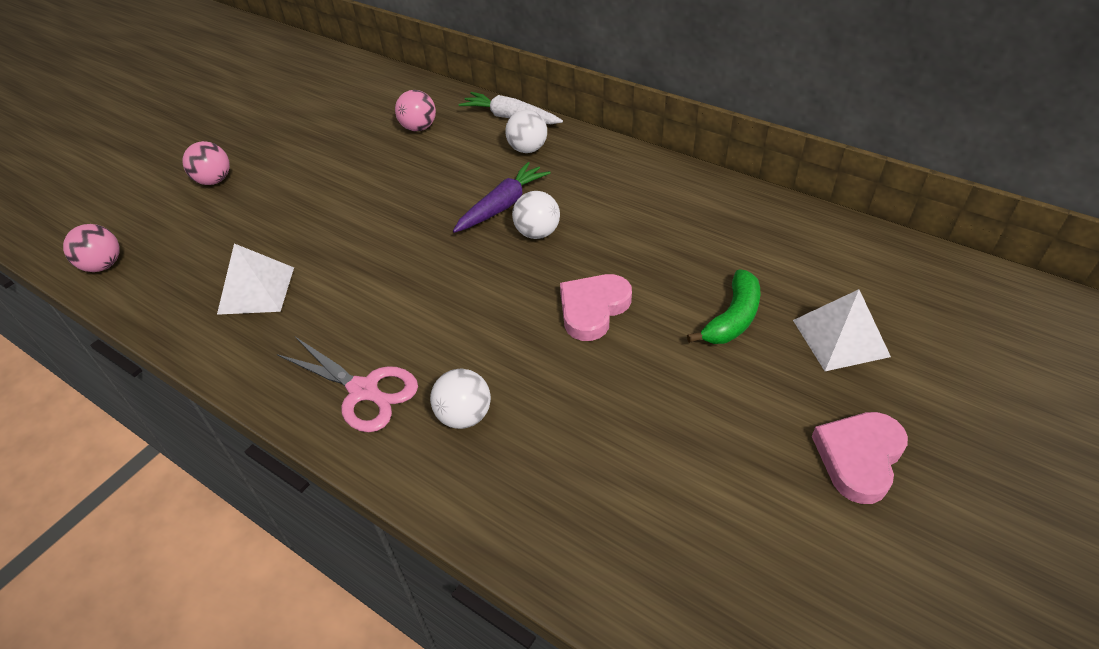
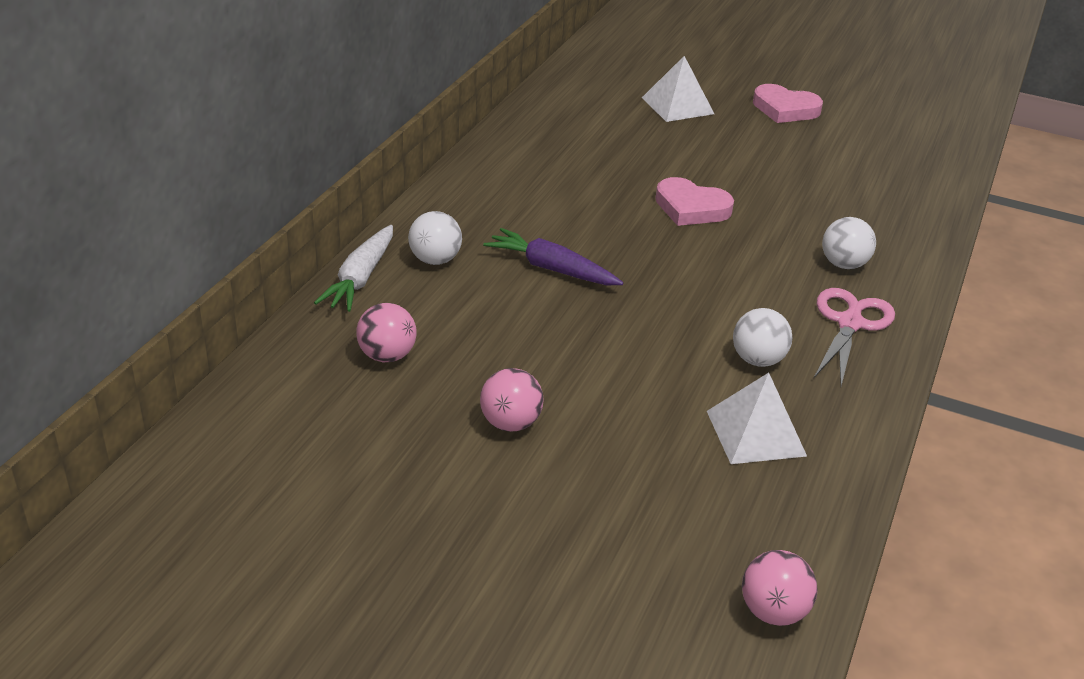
camera: 105 degrees left, 10 degrees down
pink ball [183,141,230,185] -> pink ball moved to [480,368,544,432]
white ball [512,191,560,239] -> white ball moved to [733,308,792,367]
green banana [687,269,761,344] -> none

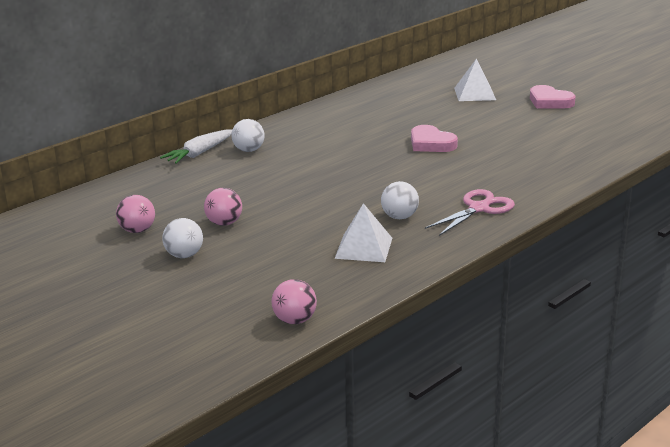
camera: 25 degrees right, 10 degrees down
pink ball [356,303,417,362] -> pink ball moved to [116,195,155,233]
purple carrot [483,228,624,285] -> none
white ball [822,217,876,269] -> white ball moved to [162,218,203,258]

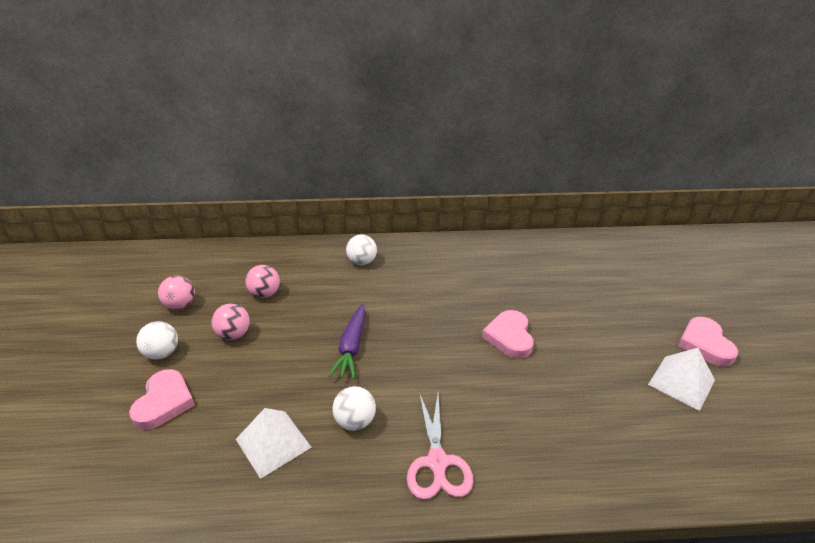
camera: 40 degrees right, 10 degrees up
white carrot [160,129,232,164] -> none
pink ball [272,279,317,324] -> pink ball moved to [245,265,280,298]
pink scissors [425,189,515,236] -> pink scissors turned 90 degrees clockwise [407,392,473,500]
white pyramid [454,59,496,101] -> white pyramid moved to [648,348,715,411]
none -> pink heart [129,369,195,430]
none -> purple carrot [328,304,366,379]

